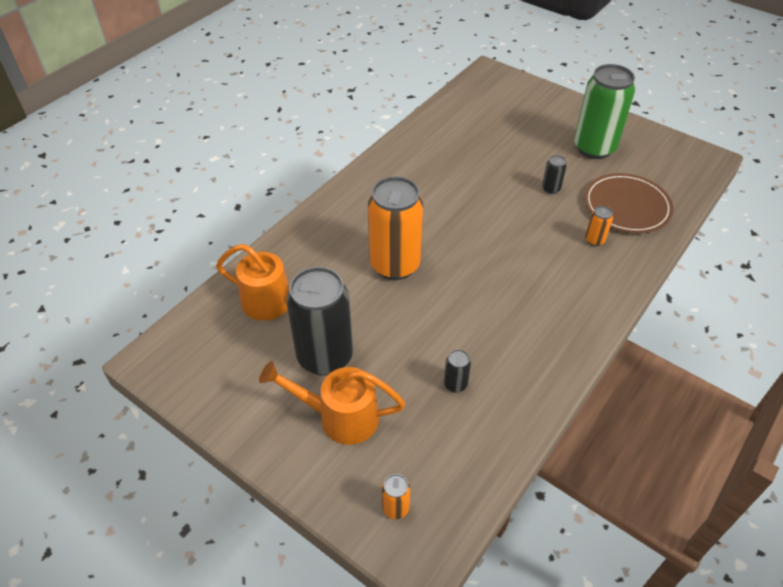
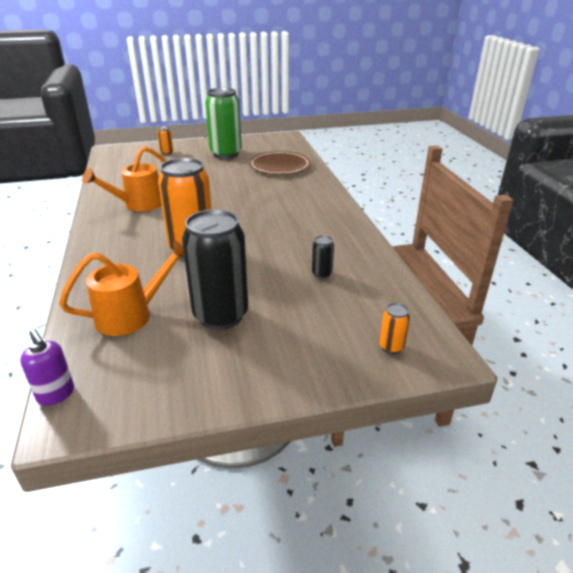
camera: 50 degrees left, 15 degrees down
orange watering can [259,361,405,445] -> orange watering can moved to [82,146,166,211]
black can [542,155,567,194] -> none
orange can [585,206,613,246] -> orange can moved to [157,126,173,155]
none -> purple soap dispenser [20,329,74,406]

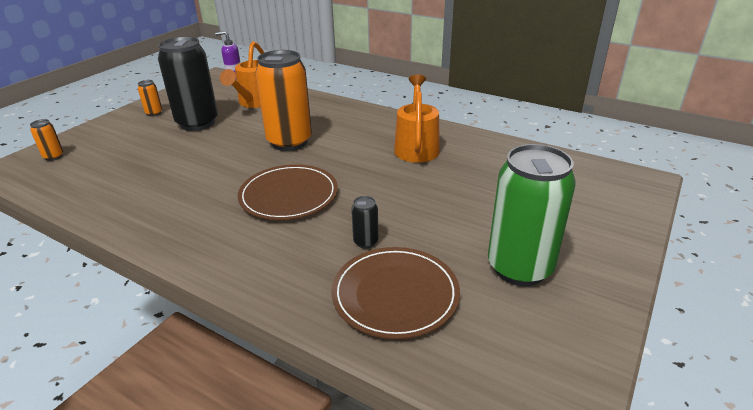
camera: 135 degrees right, 0 degrees up
orange can [157,126,173,155] -> orange can moved to [138,80,162,116]
black can [312,235,334,279] -> black can moved to [351,196,379,248]
none -> brown plate [238,164,338,220]

